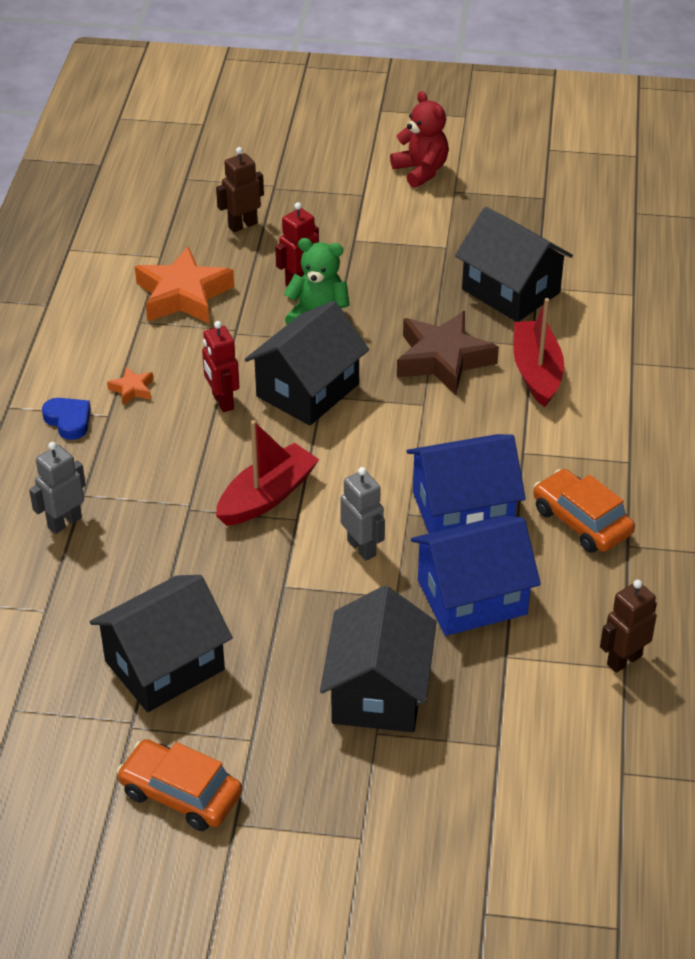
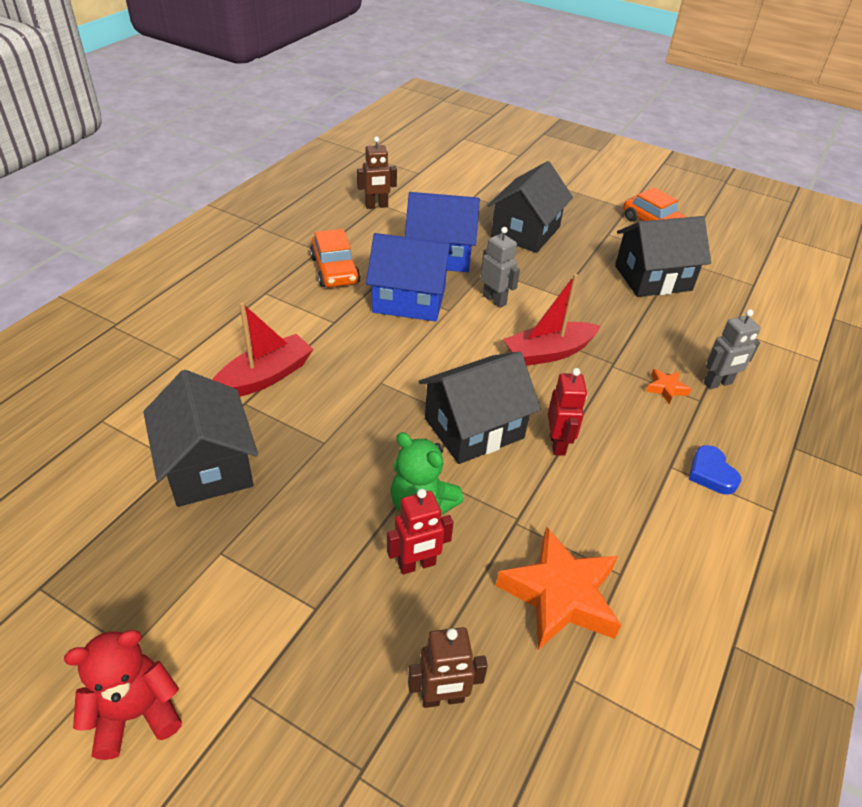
camera: 160 degrees left, 0 degrees up
orange star [107,367,153,405] -> orange star moved to [646,369,691,404]
grey robot [340,467,385,561] -> grey robot turned 150 degrees clockwise [481,227,520,308]
red teddy bear [390,91,449,188] -> red teddy bear turned 75 degrees clockwise [64,630,182,760]
brown star [397,311,499,395] -> none
red boat [514,298,564,407] -> red boat turned 150 degrees counterclockwise [212,302,313,397]

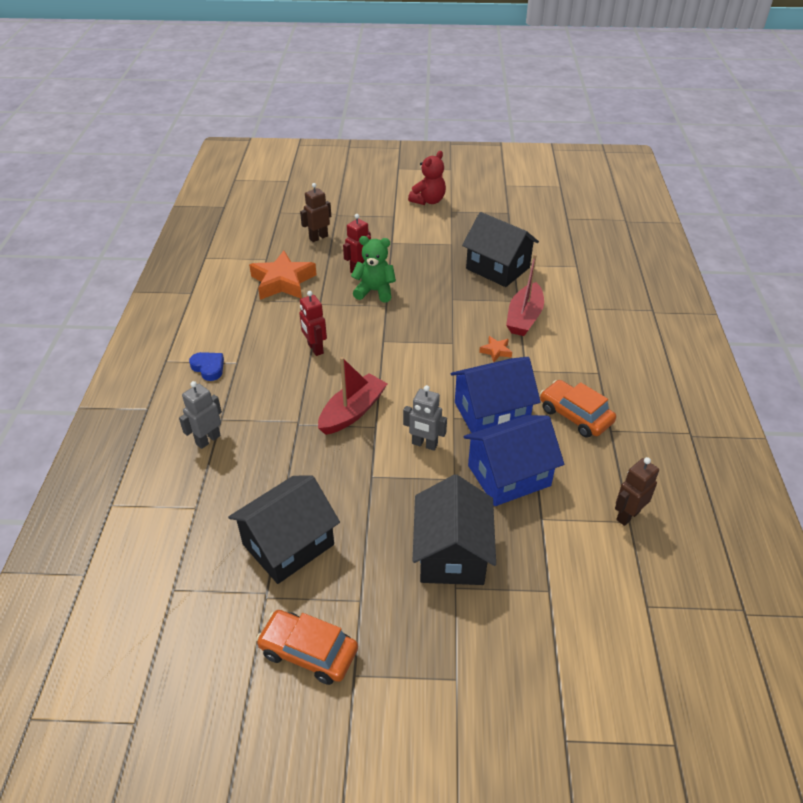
camera: 155 degrees right, 0 degrees up
black house [419,352,541,464] -> none
orange star [646,369,691,404] -> orange star moved to [479,336,512,362]

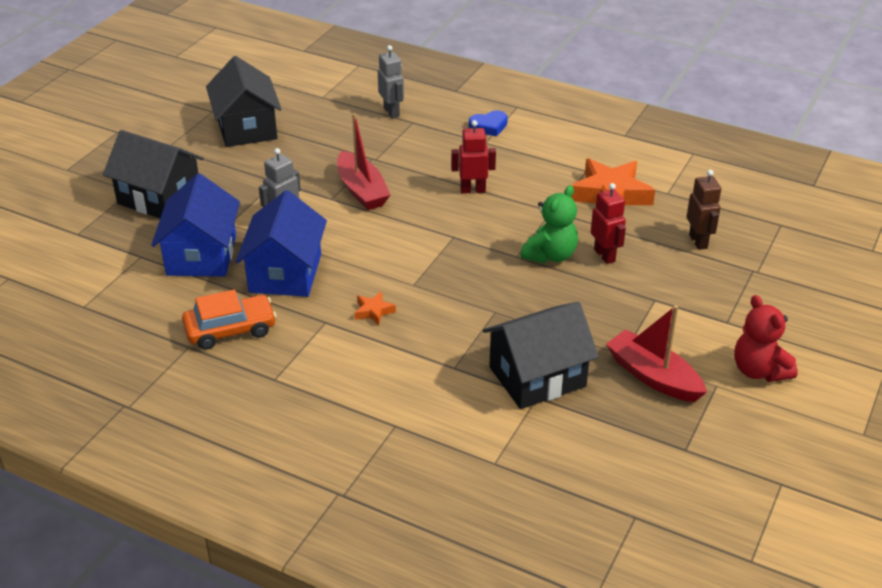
camera: 115 degrees right, 5 degrees down
orange car [256,610,358,685] -> none
red boat [506,254,544,336] -> red boat moved to [606,305,707,402]
brown robot [615,457,659,526] -> none

